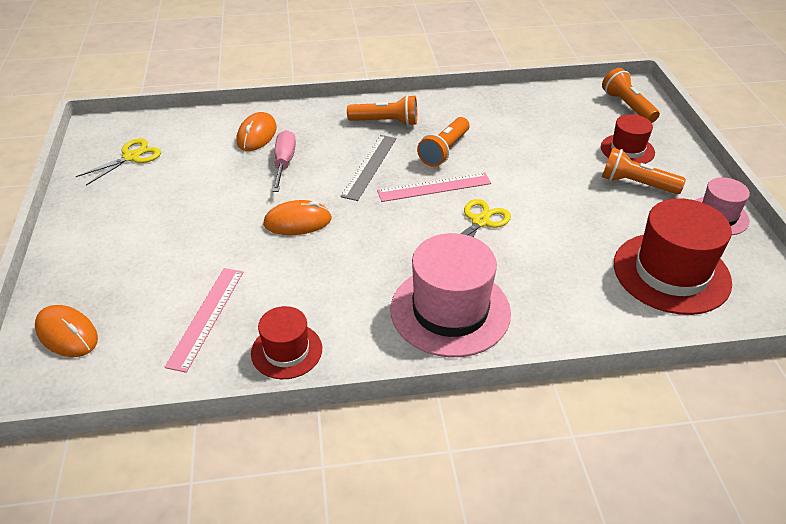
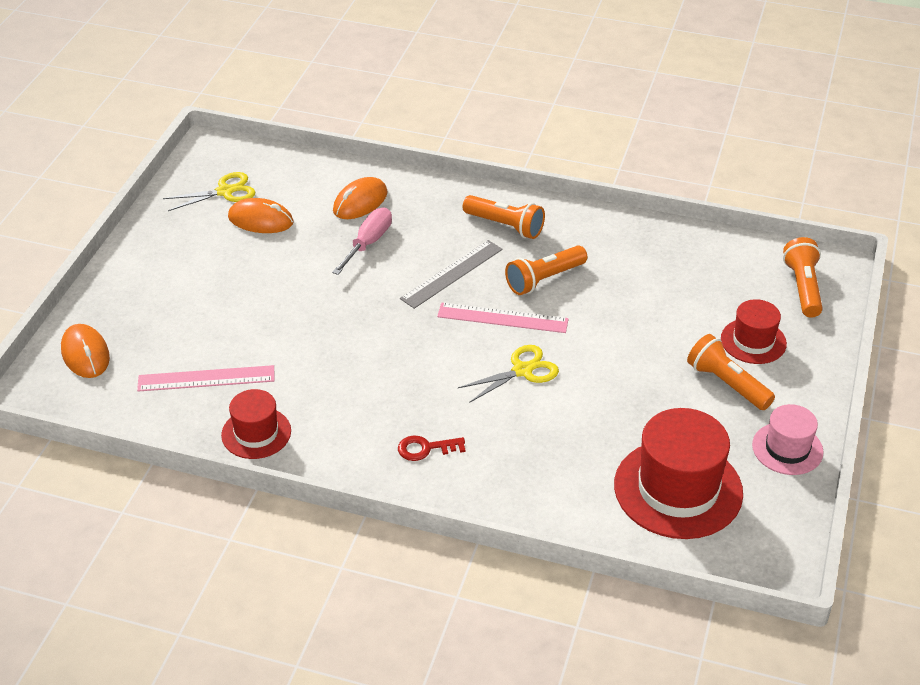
camera: 25 degrees right, 0 degrees up
pink ruler [165,268,243,373] -> pink ruler turned 45 degrees clockwise [137,365,275,392]
orange mouse [263,200,332,235] -> orange mouse moved to [228,198,294,233]
pink hat [391,233,511,357] -> red key [398,435,466,461]

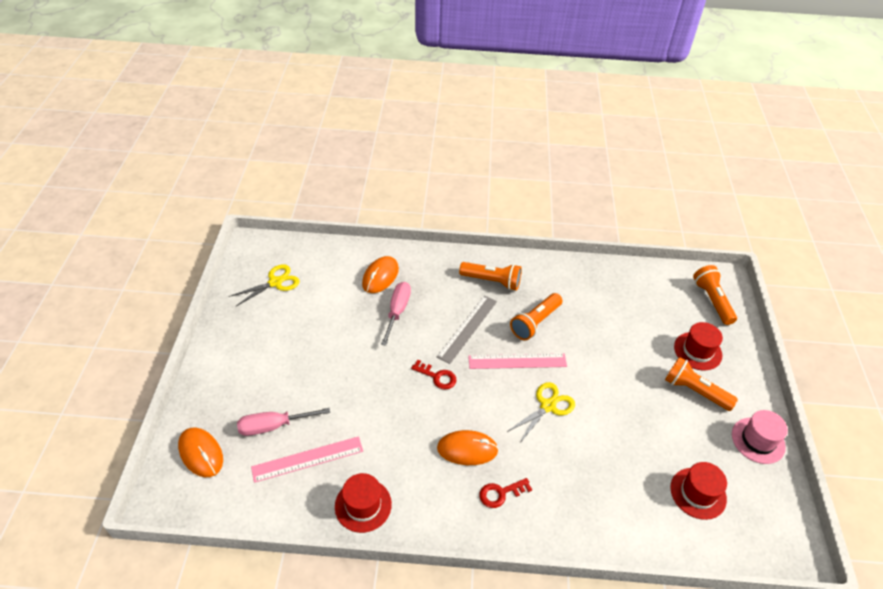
camera: 15 degrees left, 5 degrees up
orange mouse [228,198,294,233] -> orange mouse moved to [437,430,499,465]
red hat [614,408,743,539] -> red hat [670,462,727,520], size x0.56
none -> pink screwdriver [237,408,330,436]
none -> red key [411,360,457,390]

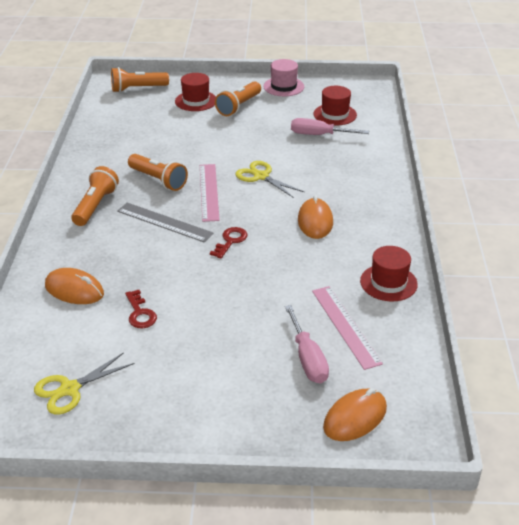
camera: 90 degrees left, 10 degrees down
yellow scissors [229,264,300,307] -> yellow scissors turned 90 degrees counterclockwise [34,352,134,415]
pink screwdriver [381,282,411,346] -> pink screwdriver moved to [291,118,369,135]
red key [479,478,532,508] -> red key moved to [125,290,157,328]

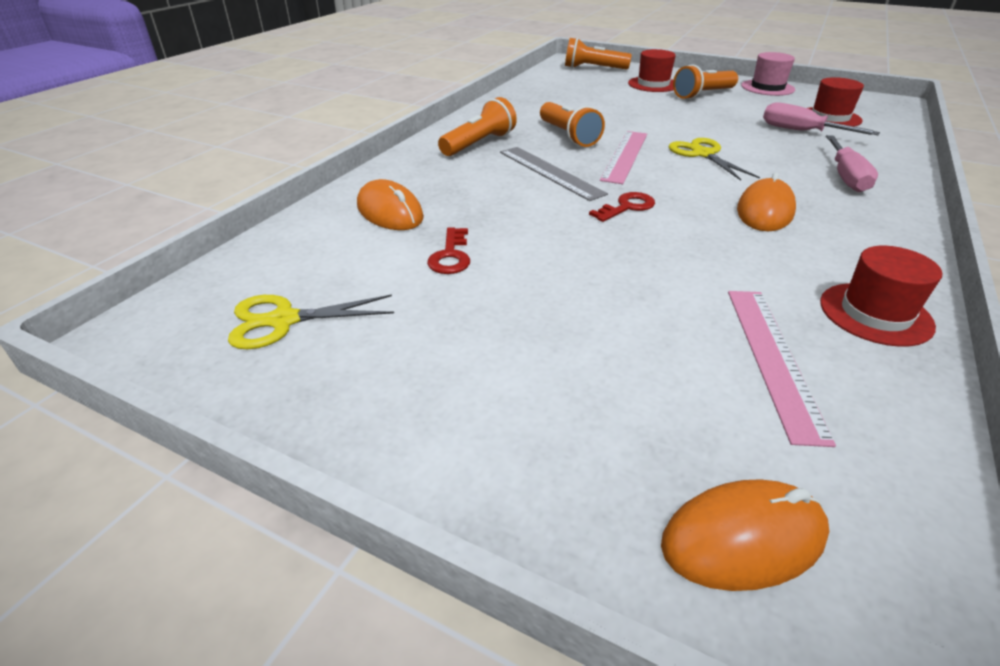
camera: 25 degrees right, 0 degrees up
pink screwdriver [285,305,329,384] -> pink screwdriver moved to [826,135,878,192]

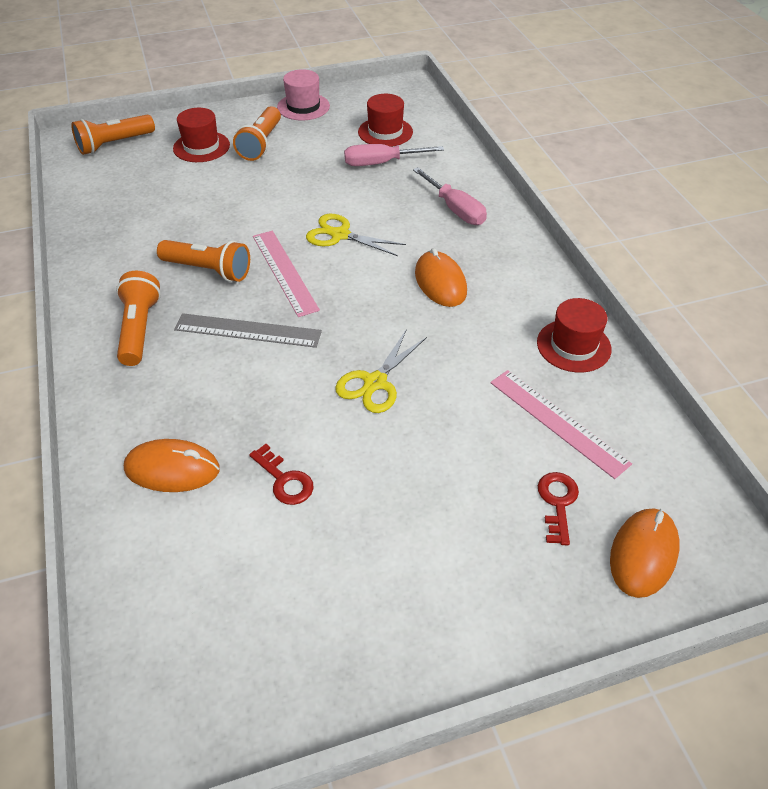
camera: 45 degrees left, 10 degrees up
yellow scissors [228,295,394,349] -> yellow scissors moved to [335,330,427,413]
red key [589,192,655,222] -> red key moved to [538,472,579,545]

